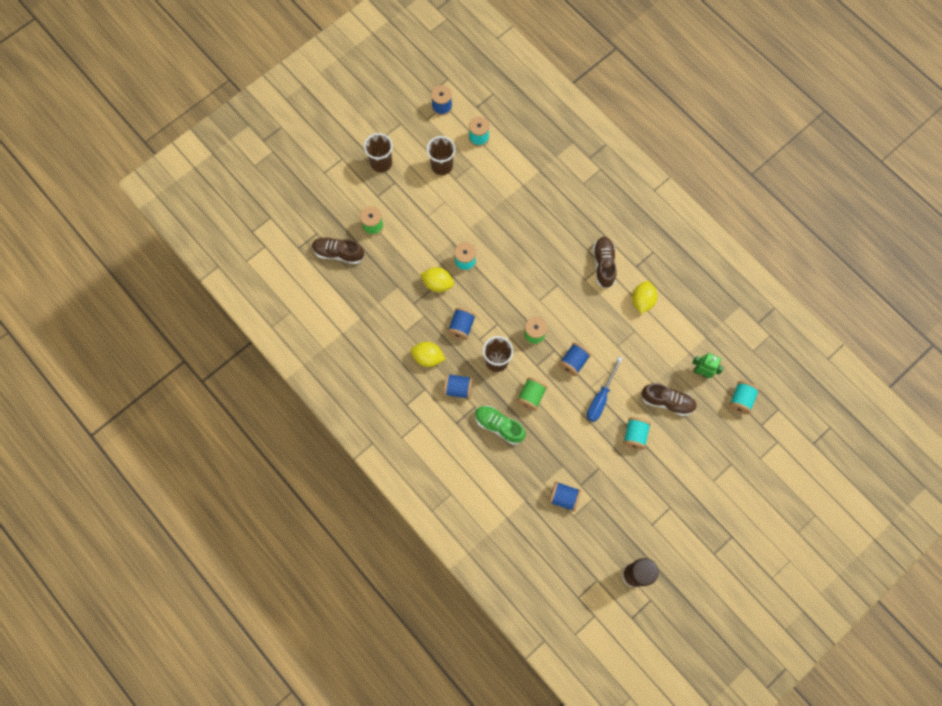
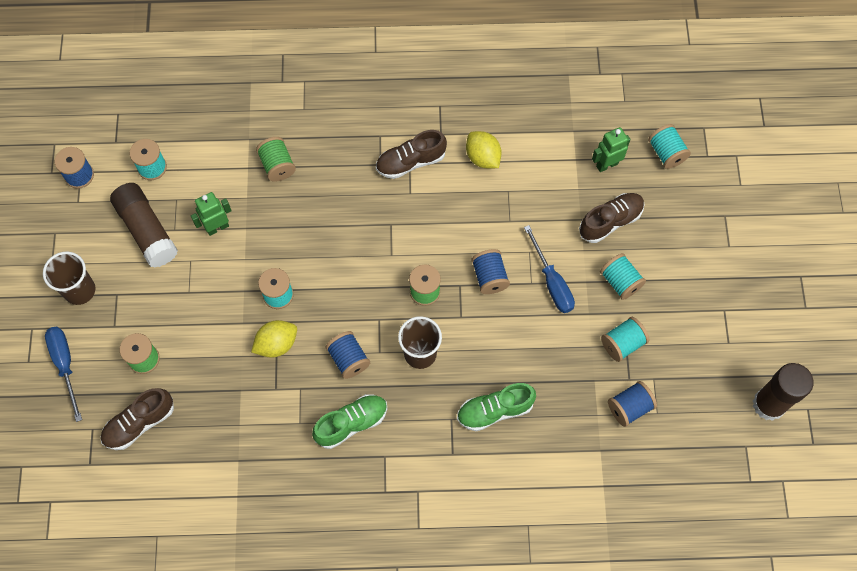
camera: 50 degrees left, 5 degrees down
yellow lemon [411,342,445,367] -> green shoe [312,394,387,449]
brown cup [427,136,455,175] -> brown glue stick [110,183,178,268]
blue spool [444,374,473,399] -> none
green spool [516,378,547,411] -> green spool moved to [256,137,296,182]
brown shoe [593,237,617,289] -> brown shoe turned 60 degrees counterclockwise [376,130,447,179]
none -> blue screwdriver [45,327,82,422]
none -> green robot [191,192,232,236]
none -> turquoise spool [601,317,649,362]

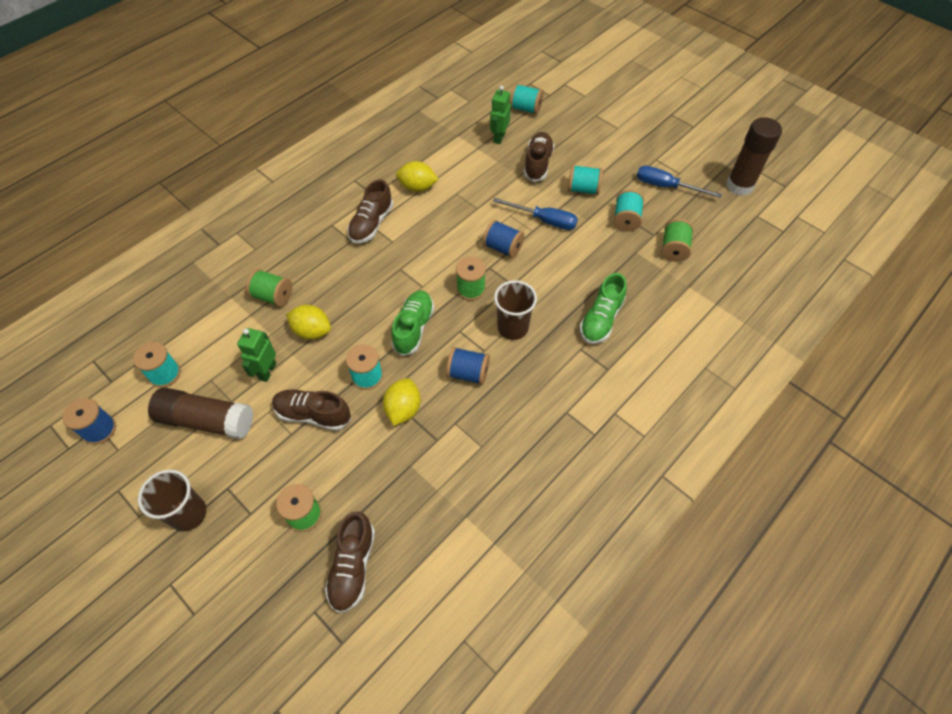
camera: 45 degrees left, 10 degrees down
blue screwdriver [45,327,82,422] -> blue screwdriver moved to [637,166,722,198]
green shoe [312,394,387,449] -> green shoe moved to [391,291,434,356]
blue spool [608,381,657,427] -> green spool [661,219,693,262]
none -> brown shoe [272,389,351,431]
none -> yellow lemon [286,305,331,340]

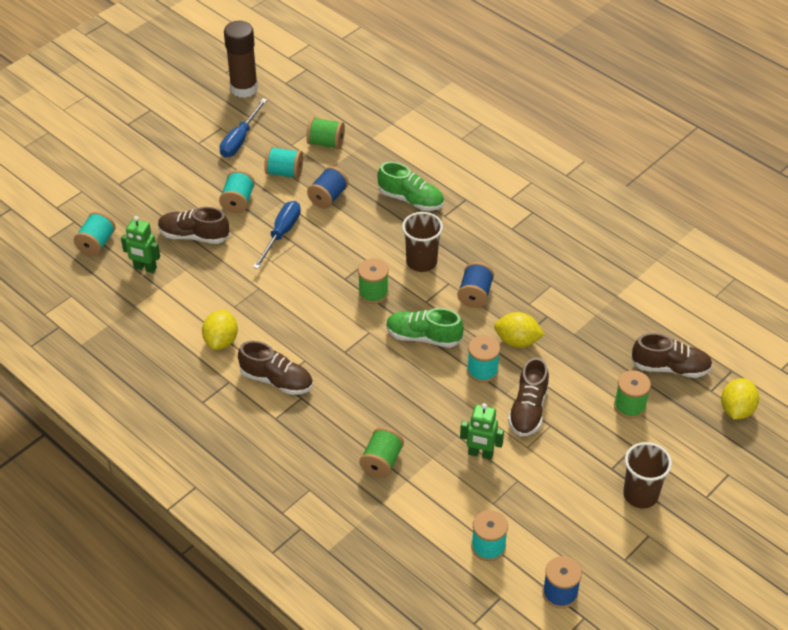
camera: 90 degrees left, 10 degrees down
brown glue stick [148,388,253,439] -> none
yellow lemon [286,305,331,340] -> yellow lemon moved to [721,378,759,420]
blue spool [483,220,524,258] -> blue spool moved to [307,166,349,209]

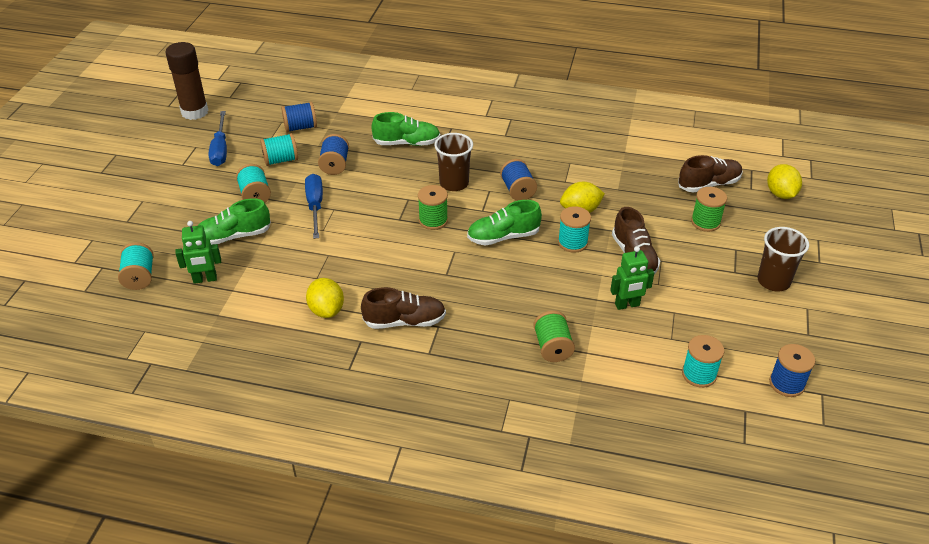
camera: 30 degrees left, 5 degrees down
brown shoe [158,207,229,244] -> green shoe [198,198,271,245]
green spool [306,117,345,149] -> blue spool [281,102,317,132]

